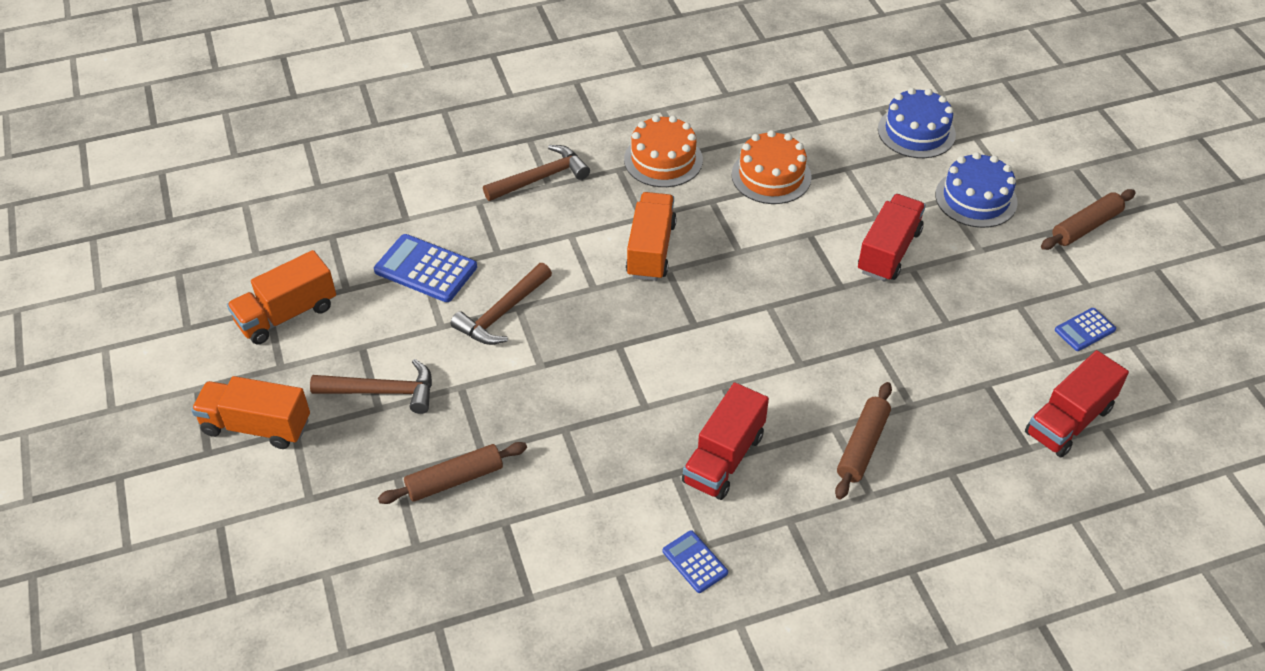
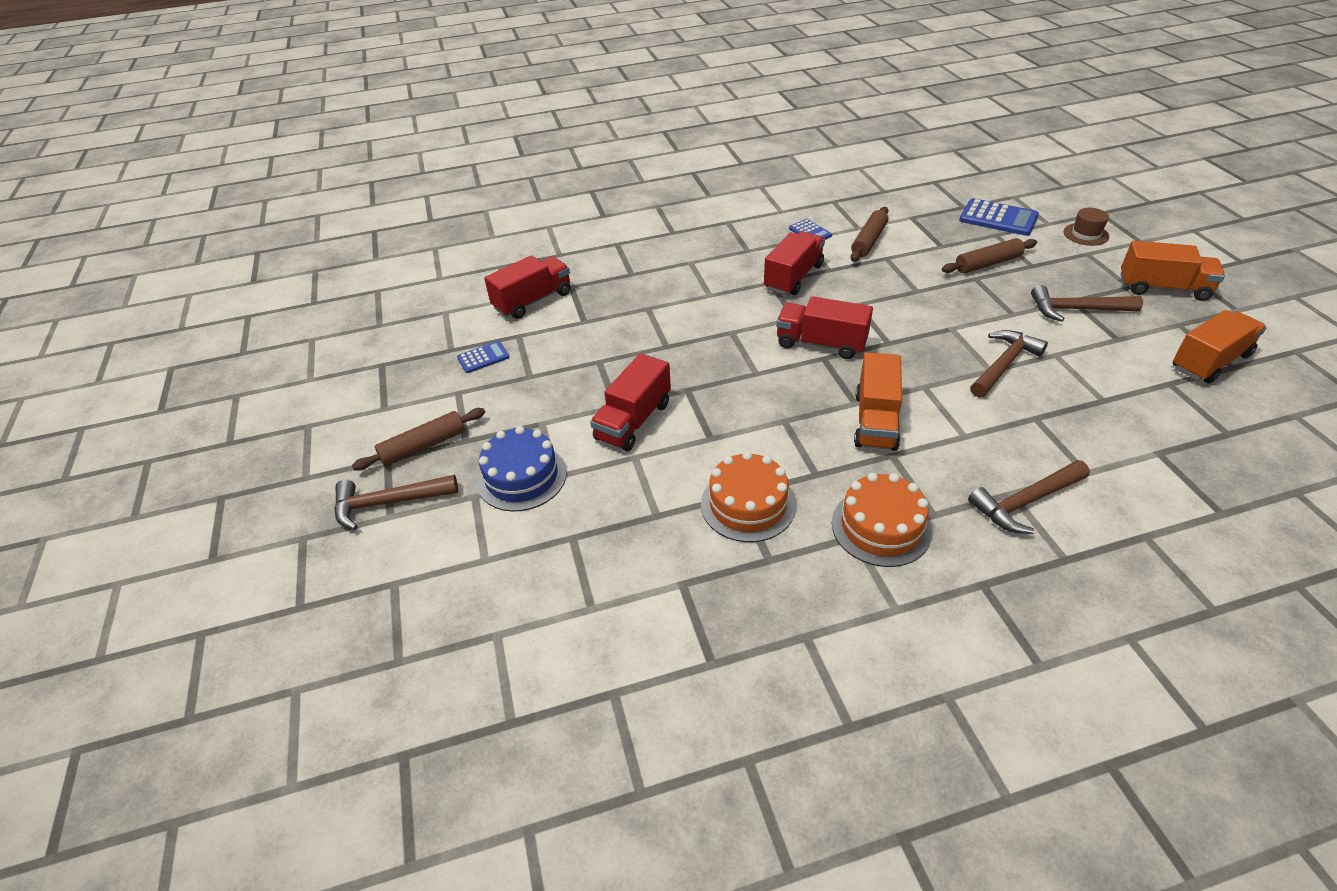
camera: 175 degrees left, 5 degrees down
blue calculator [374,234,477,302] -> blue calculator moved to [959,198,1039,236]
brown rolling pin [835,382,892,499] -> brown rolling pin moved to [851,207,888,262]
blue cake [878,88,956,158] -> none
none -> brown hammer [334,475,458,530]
none -> red truck [776,296,873,359]
none -> brown hat [1064,208,1109,246]

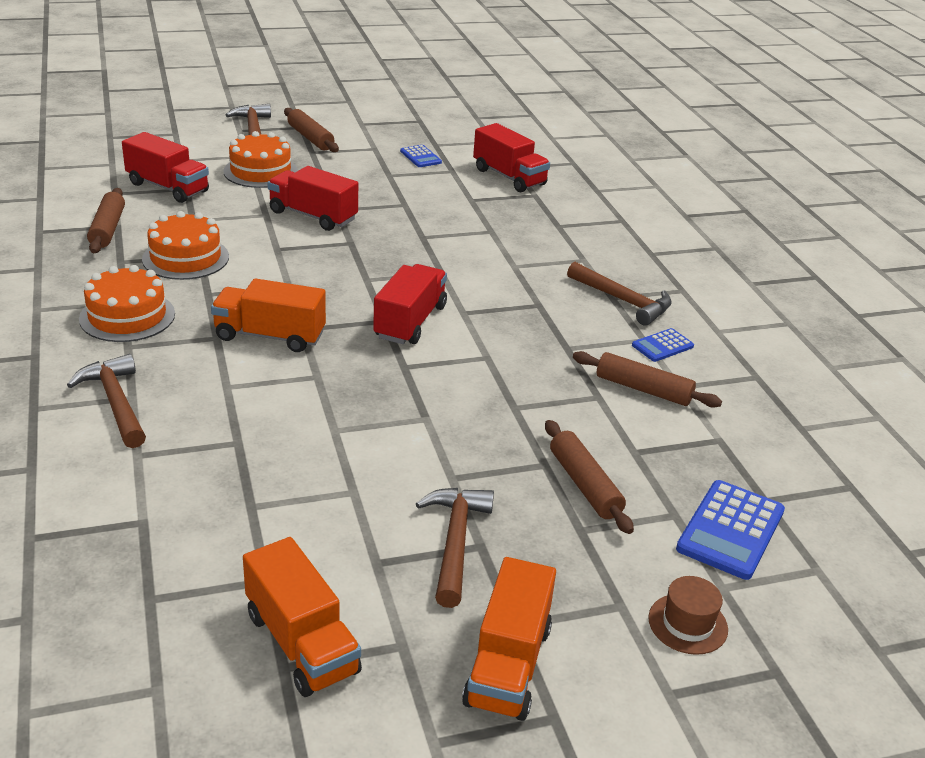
camera: 85 degrees right, 10 degrees down
blue cake [477,426,567,512] -> orange cake [223,131,298,188]
red truck [764,231,825,295] -> red truck moved to [122,132,209,203]
brown hammer [970,330,1048,398] -> brown hammer moved to [567,262,672,326]
none -> brown rolling pin [87,188,125,253]

